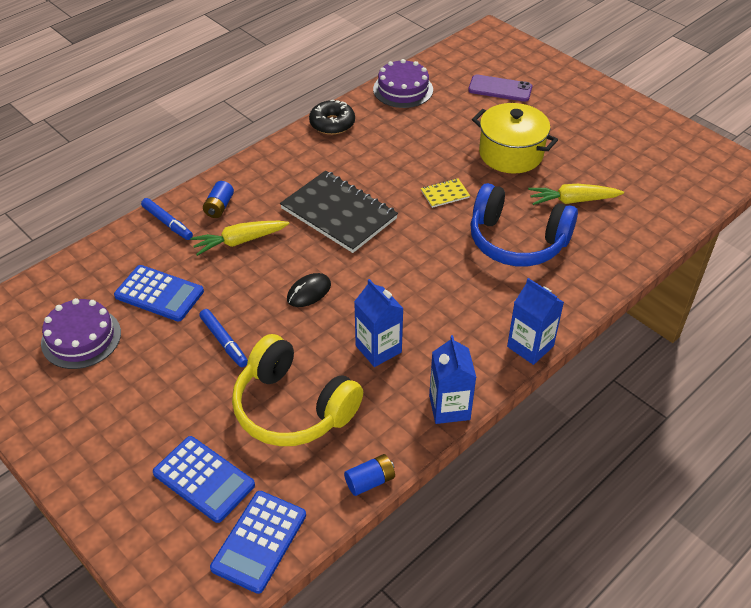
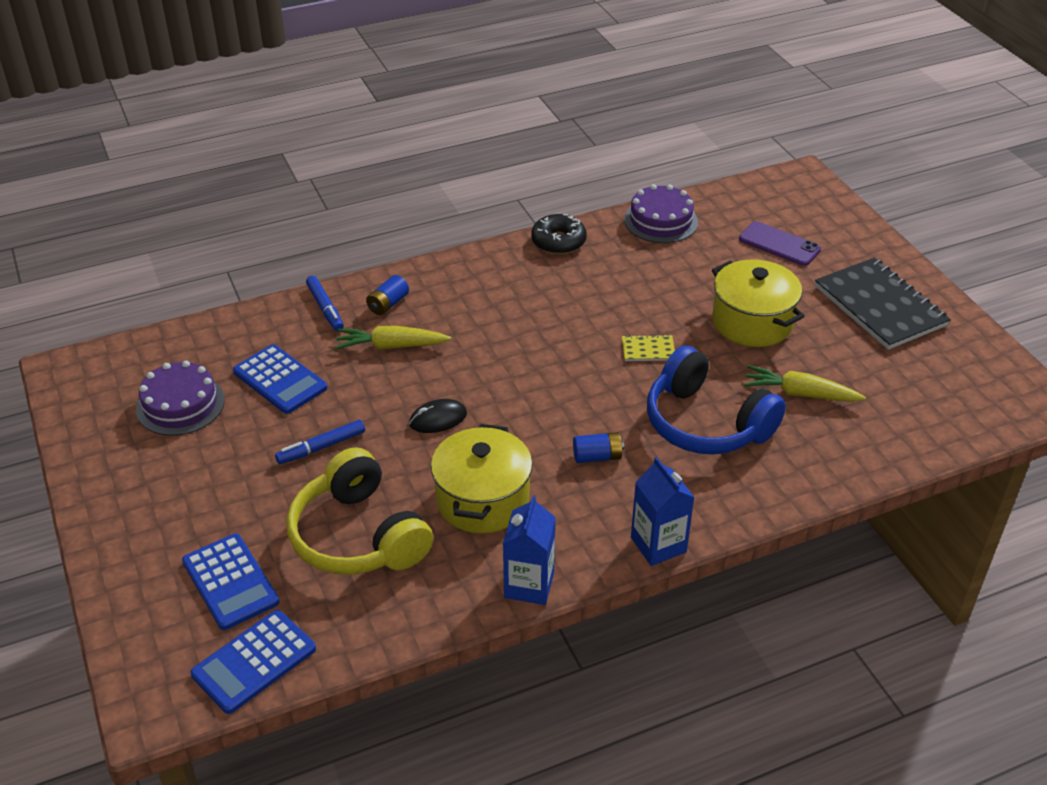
camera: 20 degrees right, 5 degrees down
blue marker [199,309,248,367] -> blue marker turned 75 degrees clockwise [275,420,365,464]
black notebook [280,171,398,253] -> black notebook moved to [815,258,951,350]
blue battery [344,454,395,496] -> blue battery moved to [573,432,624,463]
blue carton [354,279,404,367] -> yellow pot [431,424,533,534]

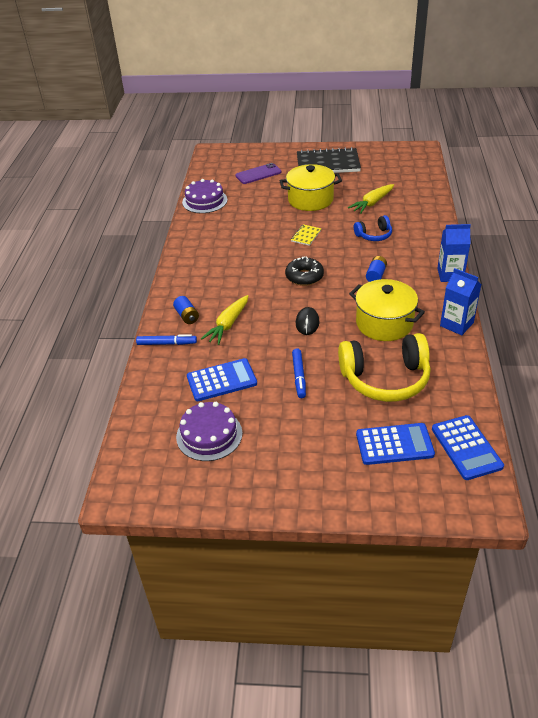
camera: 60 degrees left, 0 degrees up
black donut [531,214,587,254] -> black donut moved to [285,256,324,286]
blue headphones [647,346,786,454] -> blue headphones [354,215,392,241], size x0.51

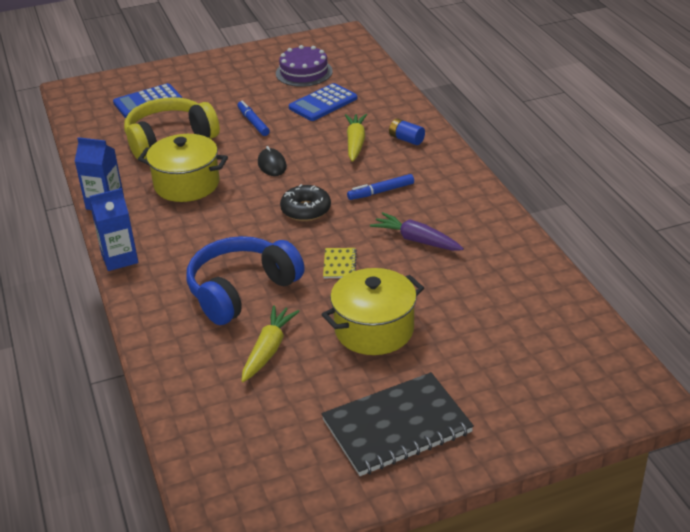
camera: 155 degrees right, 5 degrees down
blue marker [136,334,197,345] -> blue marker moved to [347,174,414,200]
purple cake [182,179,227,213] -> none
purple phone [235,163,281,184] -> none
blue headphones [354,215,392,241] -> blue headphones [187,236,304,325], size x1.94
blue battery [366,256,387,282] -> none
blue calculator [432,415,504,480] -> none
none -> purple carrot [370,212,464,251]

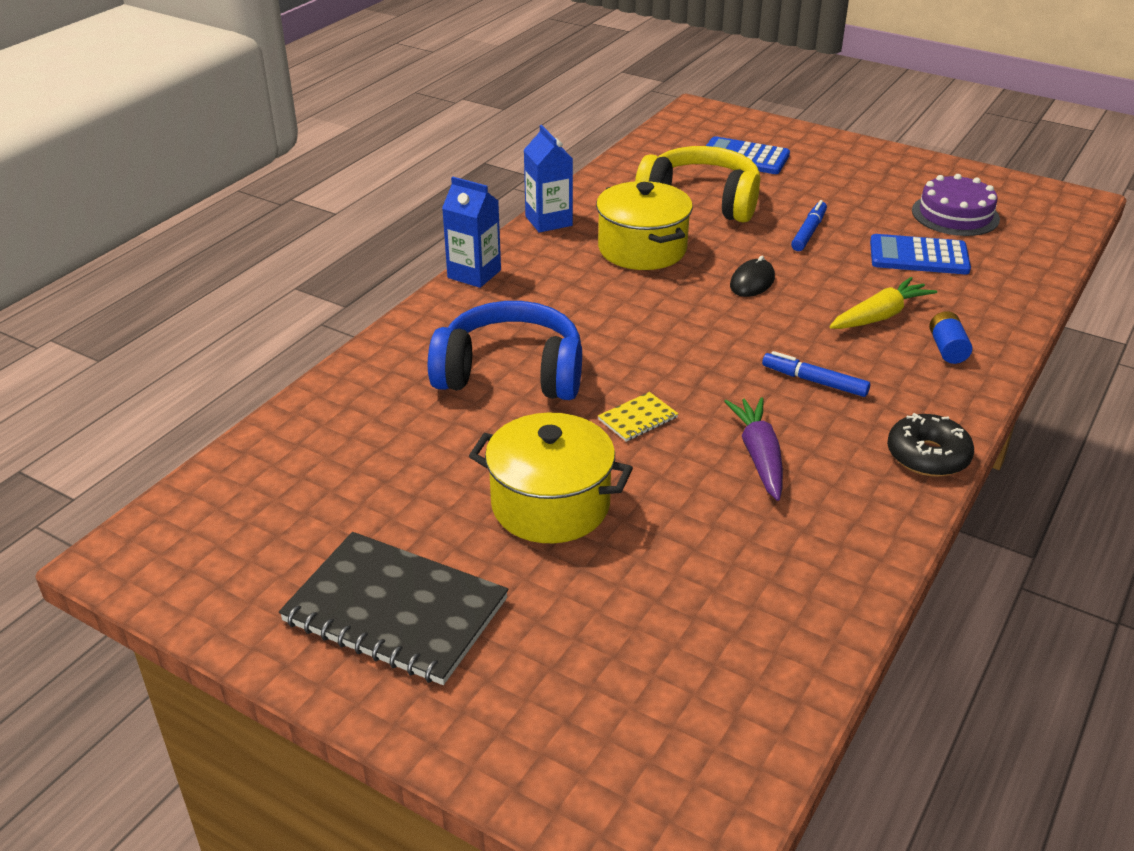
camera: 50 degrees right, 0 degrees up
yellow carrot [242,305,300,382] -> none
black donut [280,184,331,221] -> black donut moved to [887,413,974,477]

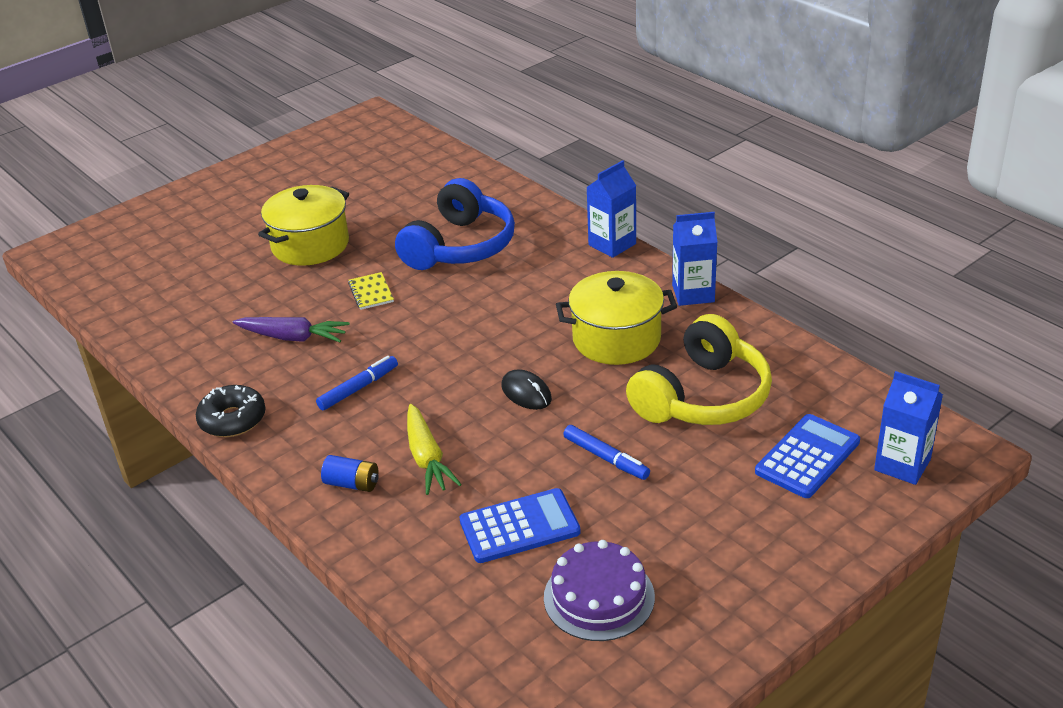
camera: 110 degrees right, 0 degrees up
black notebook [279,532,508,685] -> none
blue calculator [870,234,971,274] -> blue calculator turned 45 degrees clockwise [460,488,581,563]
none -> blue carton [874,371,943,485]

